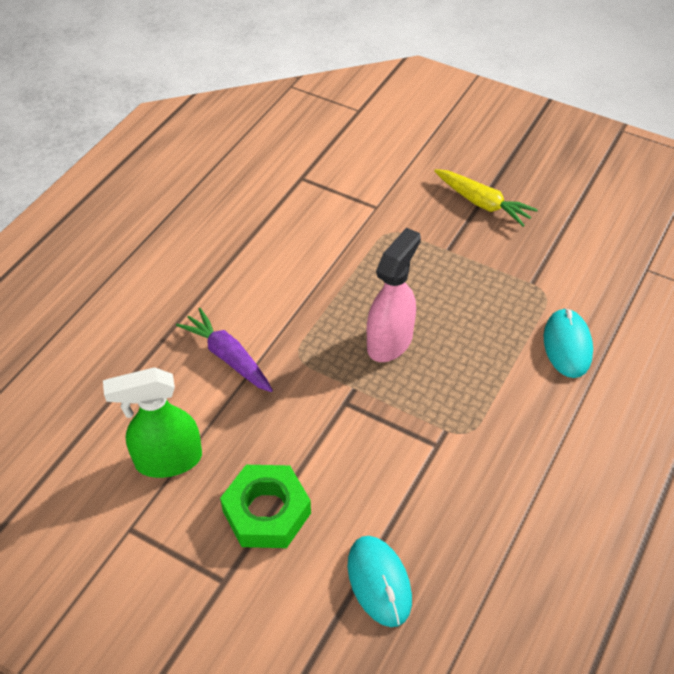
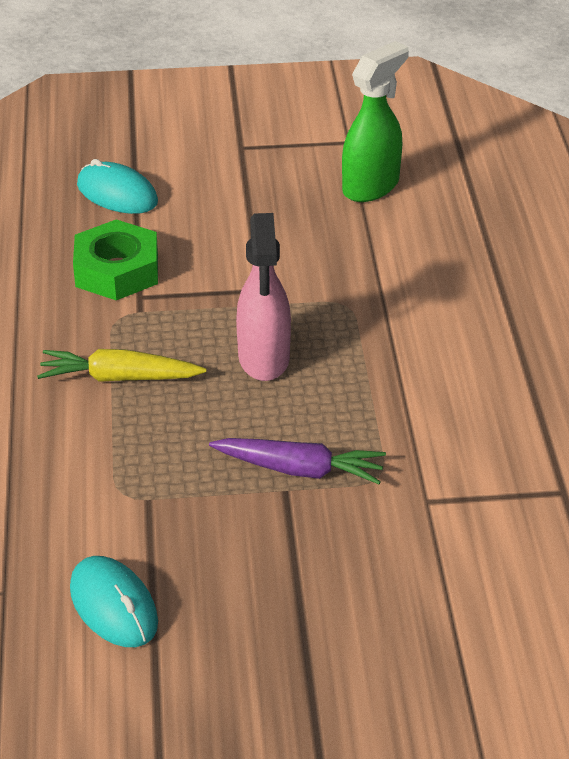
camera: 145 degrees right, 10 degrees down
purple carrot [176,308,273,392] -> purple carrot moved to [209,438,386,484]
green nut [220,465,311,548] -> green nut moved to [73,219,158,300]
yellow carrot [434,169,538,227] -> yellow carrot moved to [37,349,206,382]
turquoise mouse [544,308,593,378] -> turquoise mouse moved to [70,556,158,647]

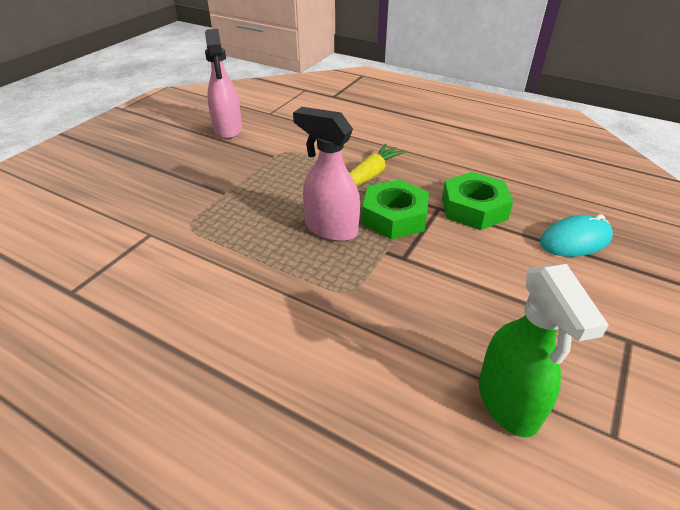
camera: 125 degrees right, 0 degrees up
turquoise mouse [70,556,158,647] -> pink spray bottle [205,29,242,139]
purple carrot [209,438,386,484] -> none
none -> green nut [362,179,429,239]

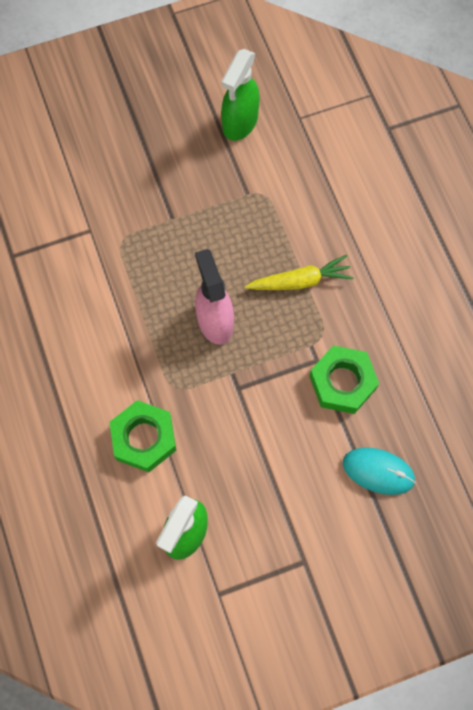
camera: 40 degrees right, 30 degrees up
pink spray bottle [205,29,242,139] -> green spray bottle [221,49,260,141]
green nut [362,179,429,239] -> green nut moved to [109,400,176,472]

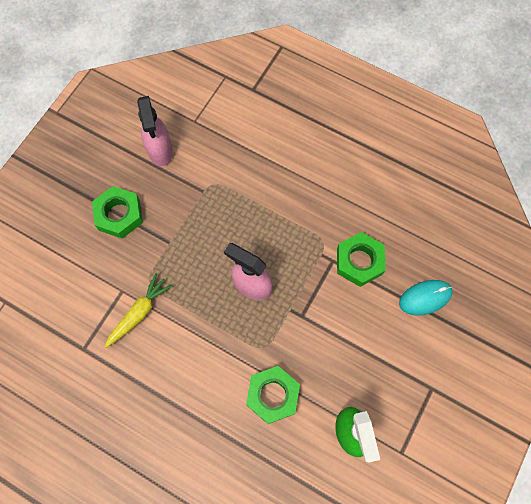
camera: 40 degrees left, 0 degrees up
green spray bottle [221,49,260,141] -> pink spray bottle [137,96,173,166]
yellow carrot [245,255,353,290] -> yellow carrot moved to [105,273,172,348]
none -> green nut [92,186,143,239]

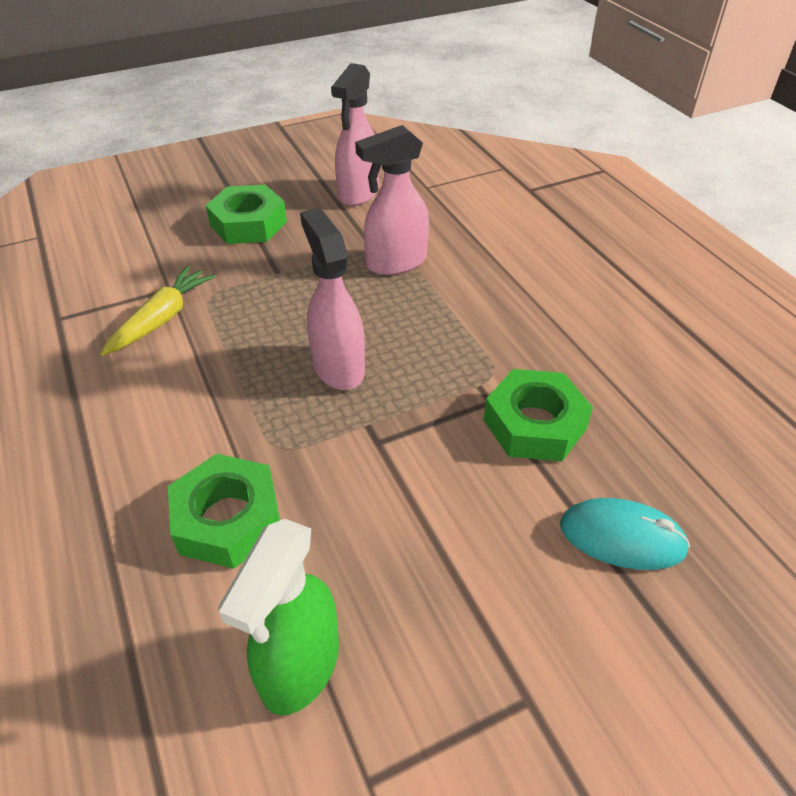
camera: 35 degrees right, 25 degrees down
yellow carrot [105,273,172,348] -> yellow carrot turned 45 degrees counterclockwise [100,266,216,356]
none -> pink spray bottle [355,125,429,275]

